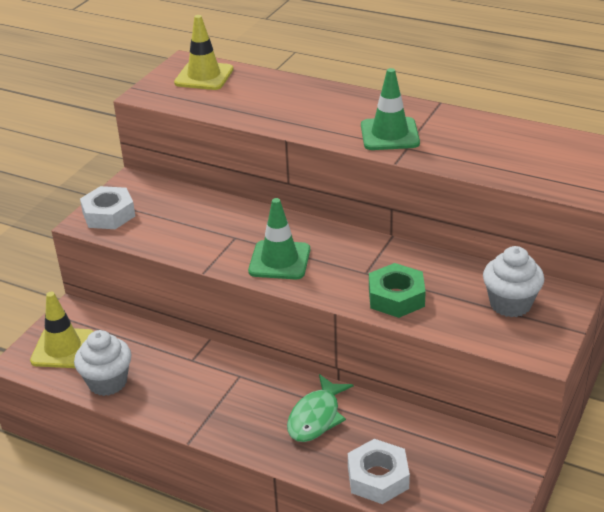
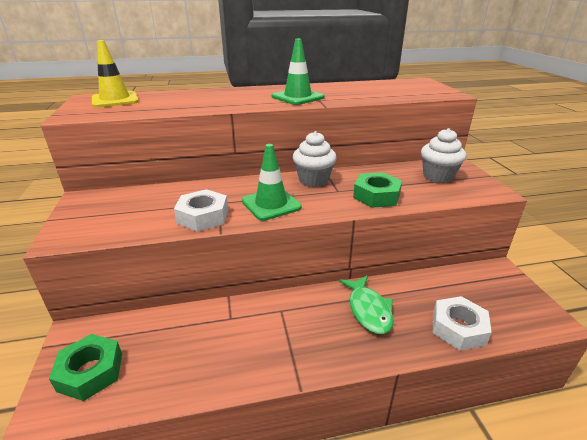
camera: 40 degrees left, 5 degrees down
yellow traffic cone [30,292,94,368] -> green nut [49,334,122,401]
white cupcake [74,330,132,396] -> white cupcake moved to [293,131,337,187]
white nut [80,186,135,229] -> white nut moved to [174,189,228,232]

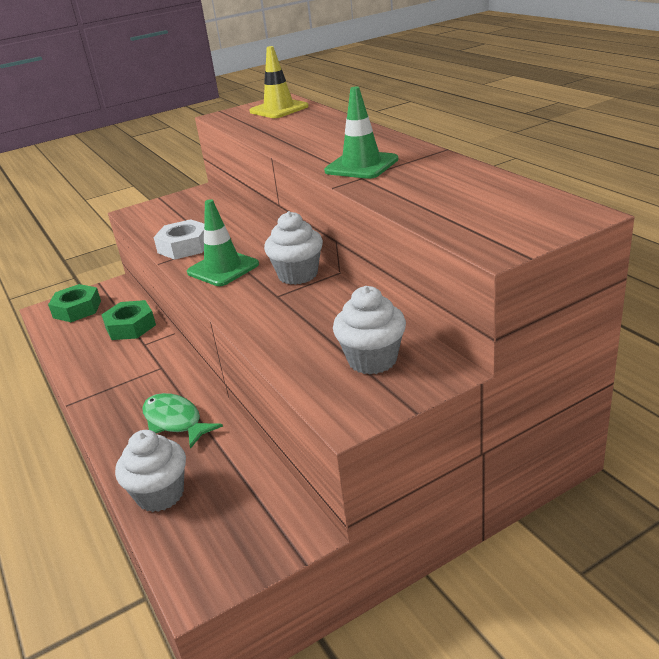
camera: 75 degrees right, 0 degrees up
green fish [339,275,394,334] -> green fish turned 75 degrees clockwise [142,393,223,449]
green nut [353,172,402,208] -> green nut moved to [101,300,156,340]
white nut [433,296,492,351] -> white cupcake [115,430,186,512]

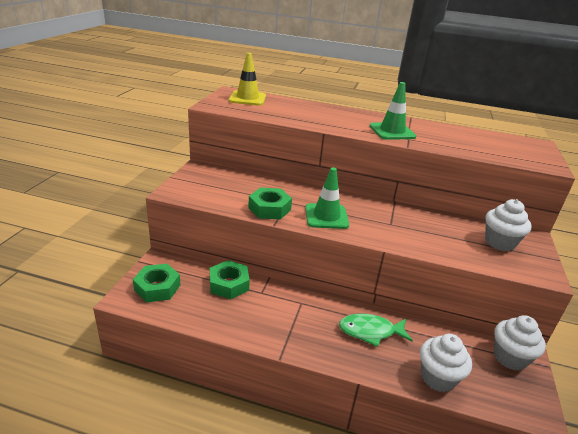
camera: 50 degrees left, 0 degrees up
white nut [154,219,204,260] -> green nut [248,188,292,219]
white cupcake [264,211,323,285] -> white cupcake moved to [494,315,546,371]

